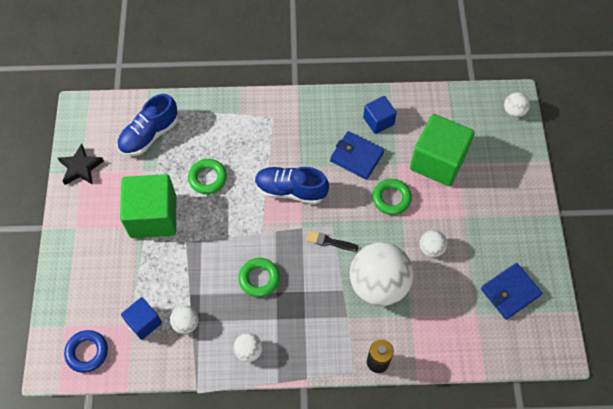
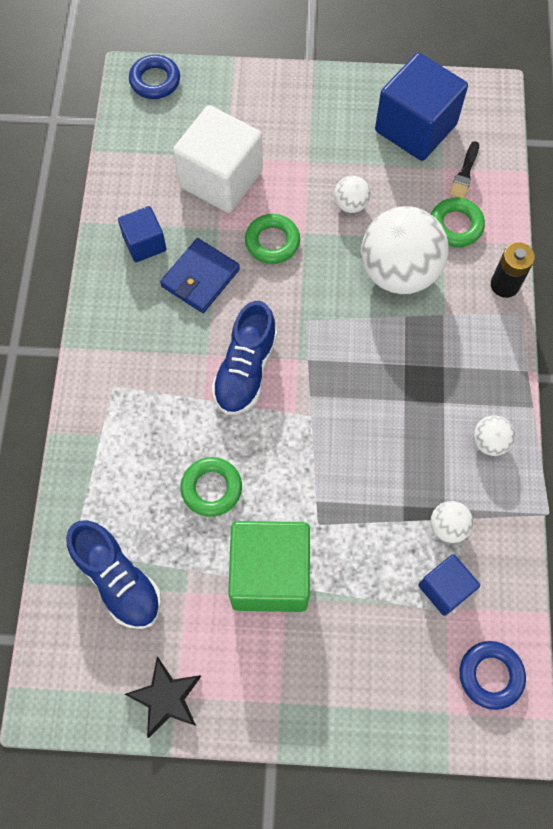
camera: 85 degrees left, 5 degrees up
green ring [238,258,280,297] -> green ring moved to [431,198,485,247]
black brush [306,231,358,251] -> black brush moved to [450,141,479,199]
green cube [410,114,475,186] -> white cube [173,105,263,213]
blue wallet [481,263,542,320] -> blue cube [375,53,468,161]
white ball [504,92,530,117] -> blue ring [129,55,180,99]

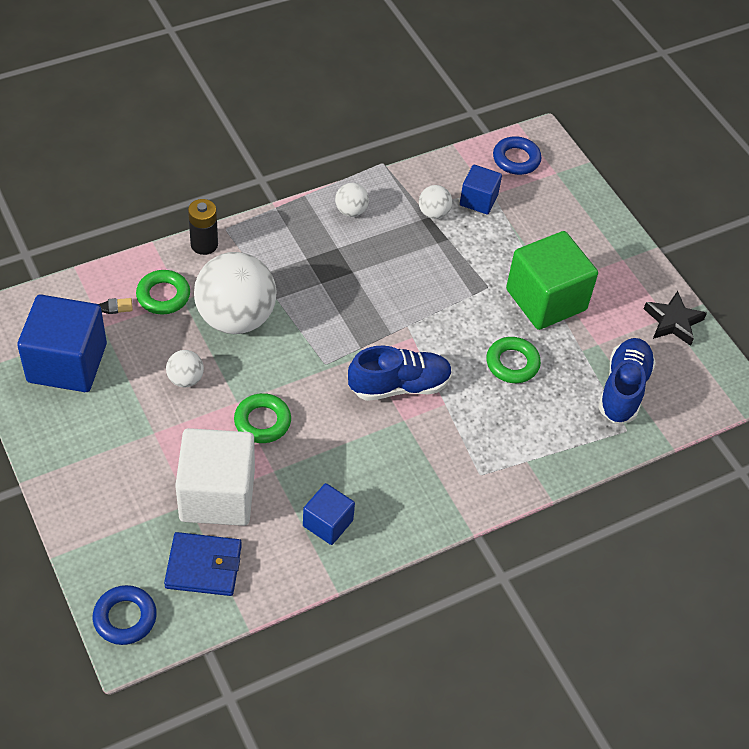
camera: 125 degrees left, 15 degrees down
blue wallet [160,238,240,313] -> blue wallet moved to [164,532,242,596]

